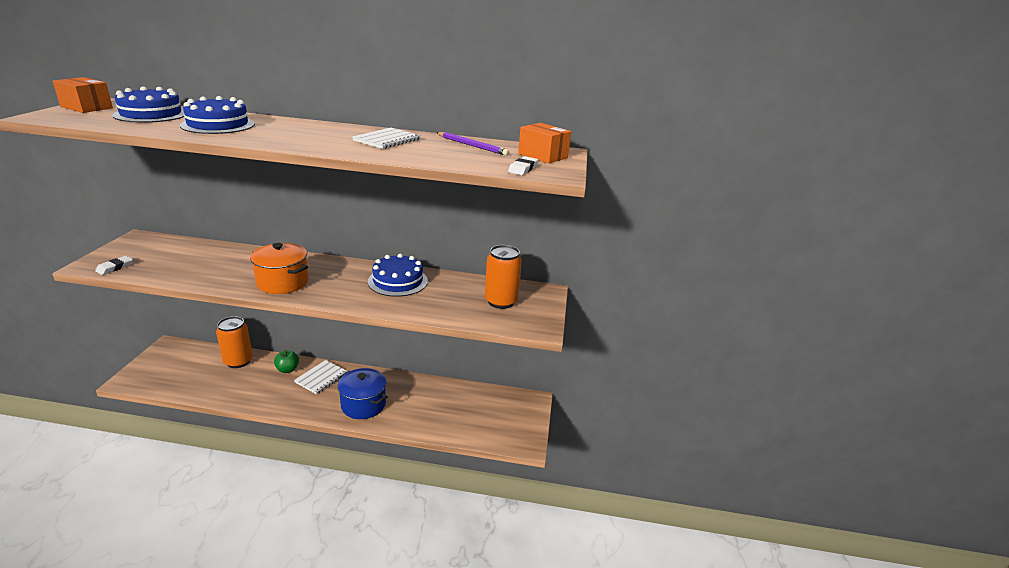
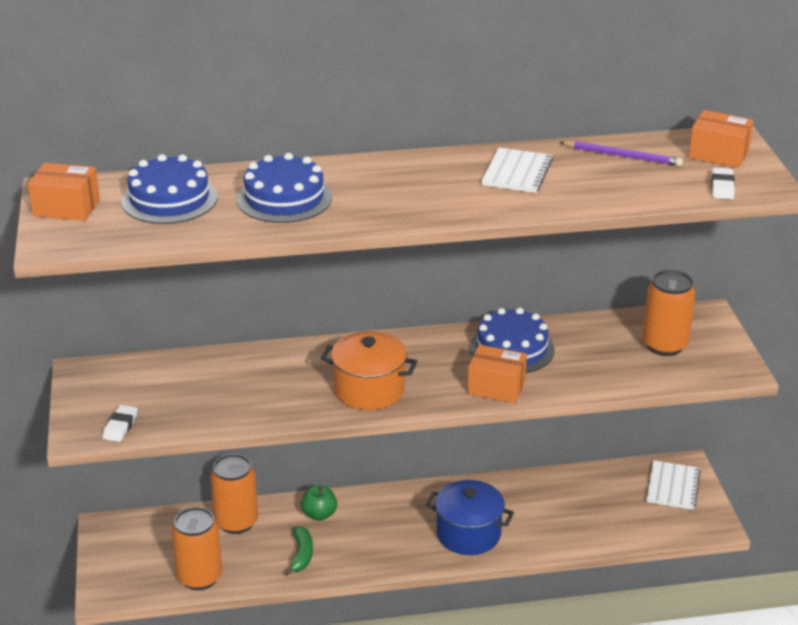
camera: 15 degrees left, 5 degrees up
white notebook [294,360,347,394] -> white notebook moved to [646,460,701,510]
none -> orange can [172,507,222,590]
none -> green banana [285,526,313,576]
none -> orange box [467,345,527,403]

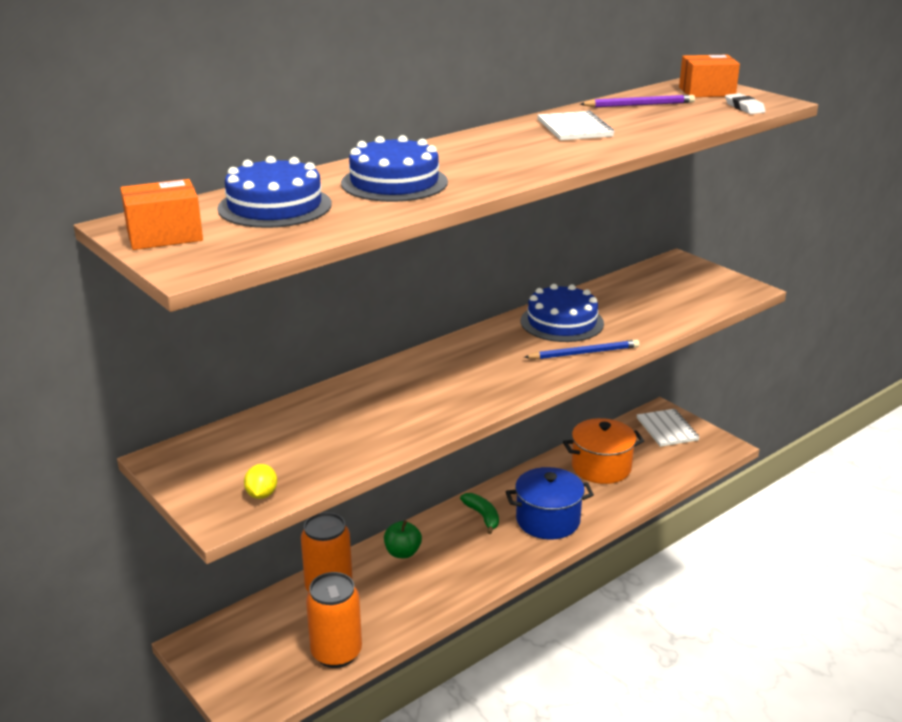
camera: 30 degrees left, 5 degrees down
white eraser [103,405,138,442] -> yellow lemon [244,464,277,499]
green banana [285,526,313,576] -> green banana moved to [460,493,499,534]
orange pot [321,331,417,410] -> orange pot moved to [563,418,644,484]
orange box [467,345,527,403] -> blue pencil [524,339,640,359]
orange can [642,270,695,356] -> none

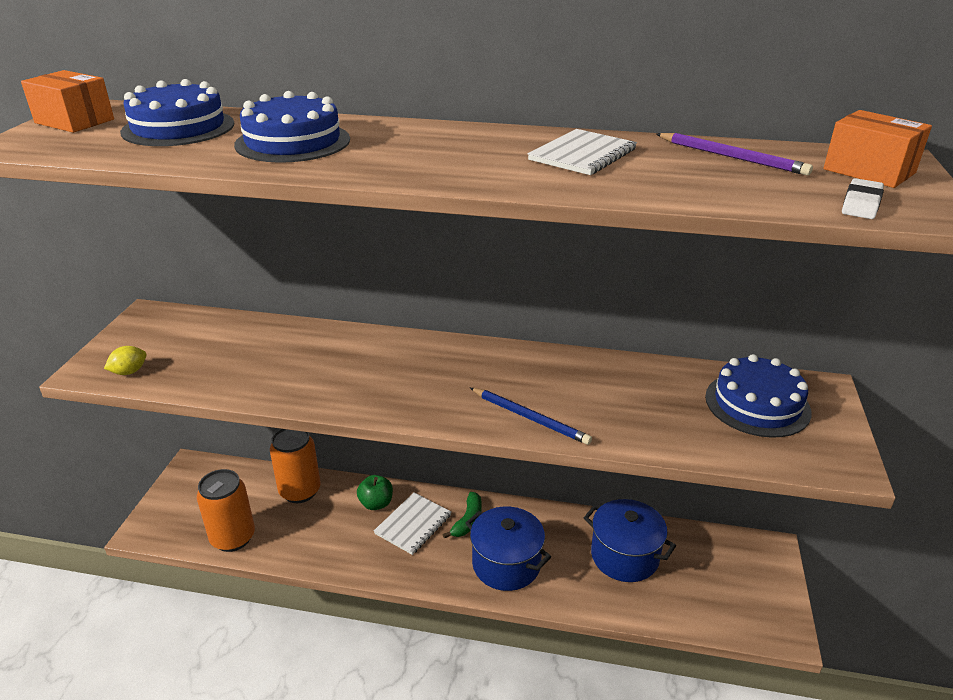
camera: 50 degrees right, 5 degrees up
blue cake [521,284,604,342] -> blue cake moved to [705,354,812,438]
orange pot [563,418,644,484] -> blue pot [584,499,676,582]
white notebook [637,409,700,447] -> white notebook moved to [374,493,451,555]

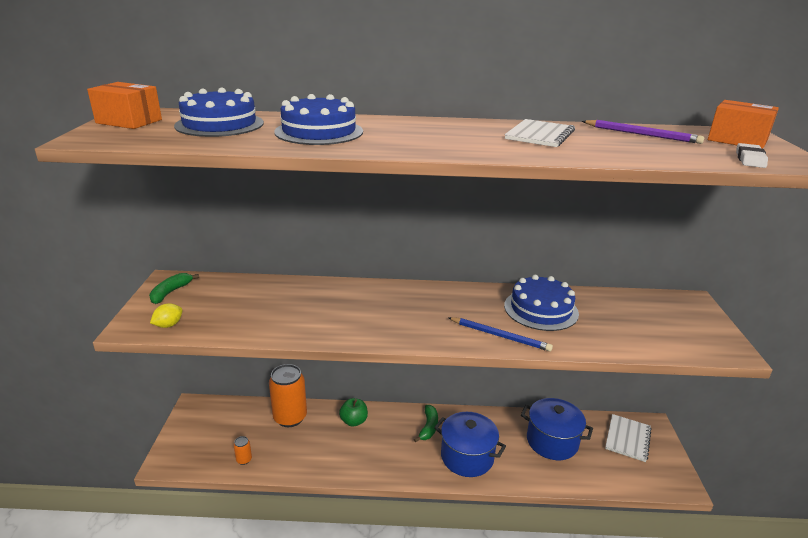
camera: 10 degrees left, 5 degrees down
orange can [197,469,255,552] -> orange can [234,436,252,465], size x0.42
white notebook [374,493,451,555] -> white notebook moved to [605,414,652,462]
blue cake [705,354,812,438] -> blue cake moved to [504,275,579,331]
none -> green banana [149,273,199,304]

